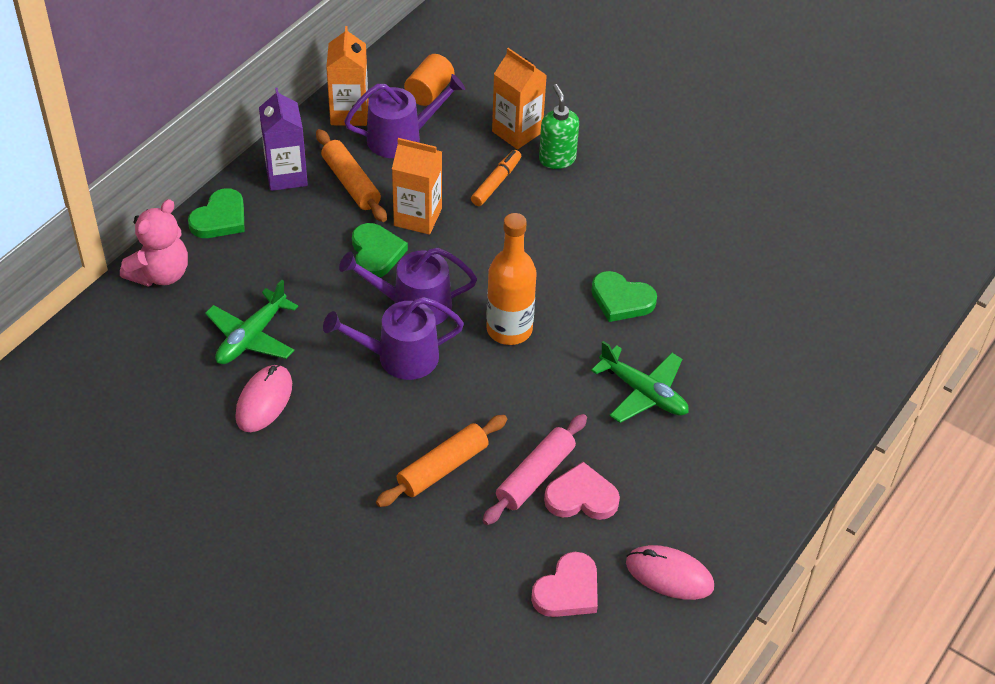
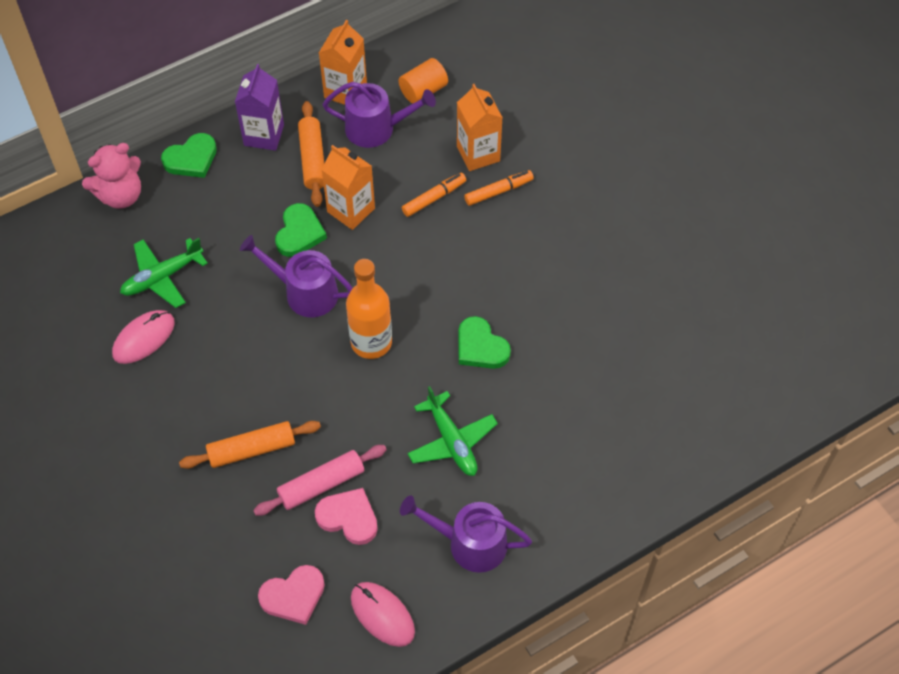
camera: 25 degrees right, 10 degrees up
purple watering can [323,297,464,380] -> purple watering can moved to [400,495,532,573]
green soap dispenser [539,84,579,169] -> orange marker [464,170,534,206]

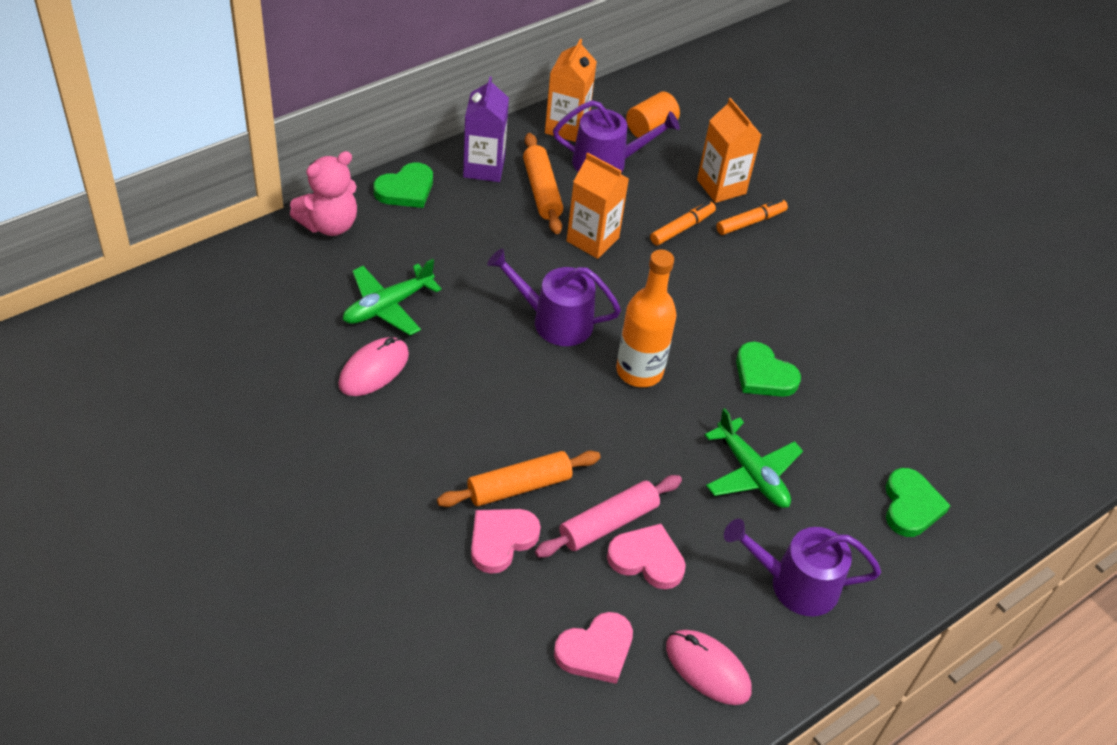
camera: 10 degrees left, 10 degrees down
green heart [275,203,327,257] -> green heart moved to [886,468,951,537]
none -> pink heart [471,509,541,574]

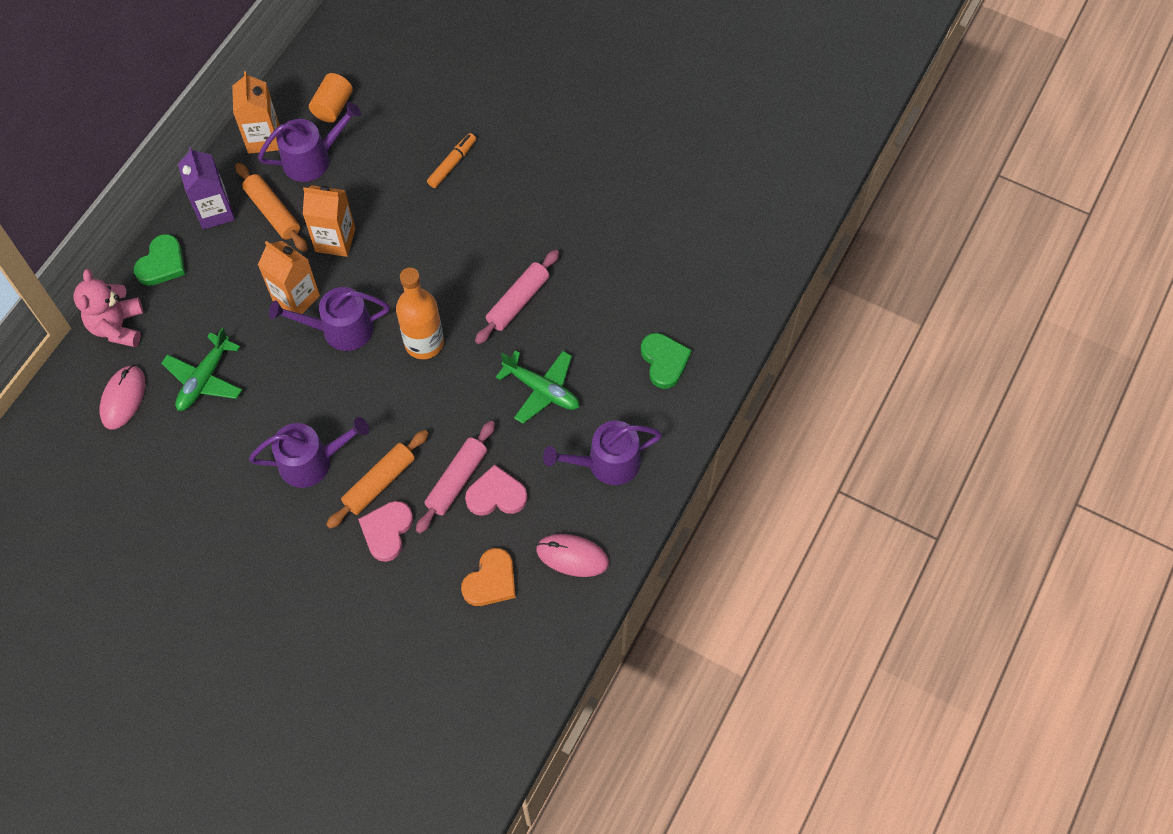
camera: 20 degrees left, 15 degrees up
pink teddy bear [290,151,357,236] -> pink teddy bear turned 150 degrees clockwise [73,269,143,347]
pink mouse [338,337,409,396] -> pink mouse moved to [100,365,145,429]
pink heart [554,612,633,684] -> orange heart [461,548,516,606]
orange marker [650,201,716,246] -> none
orange carton [697,98,761,203] -> orange carton moved to [258,241,320,314]
green heart [736,342,801,397] -> pink rolling pin [475,250,559,344]
none -> purple watering can [249,417,369,488]

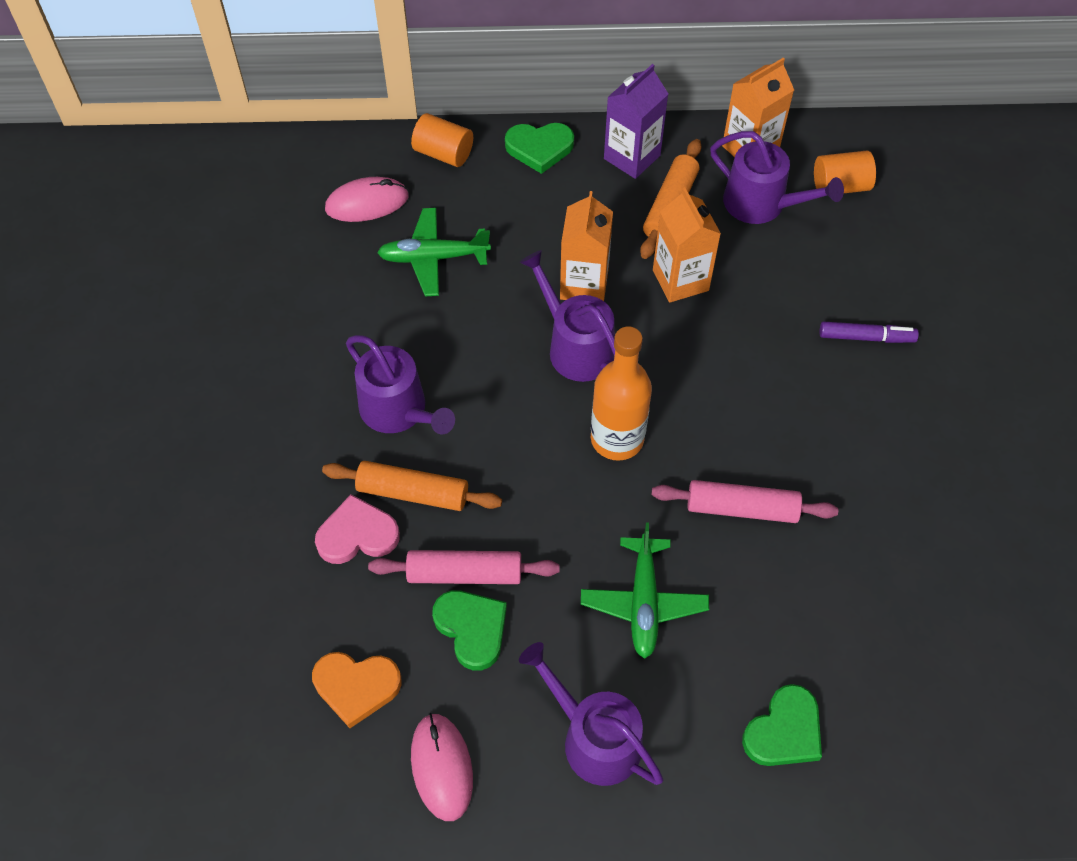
camera: 60 degrees right, 5 degrees down
pink teddy bear [73,269,143,347] -> orange cylinder [411,113,473,167]
orange marker [427,133,476,188] -> purple marker [820,321,919,343]
pink heart [465,465,528,516] -> green heart [432,590,507,671]

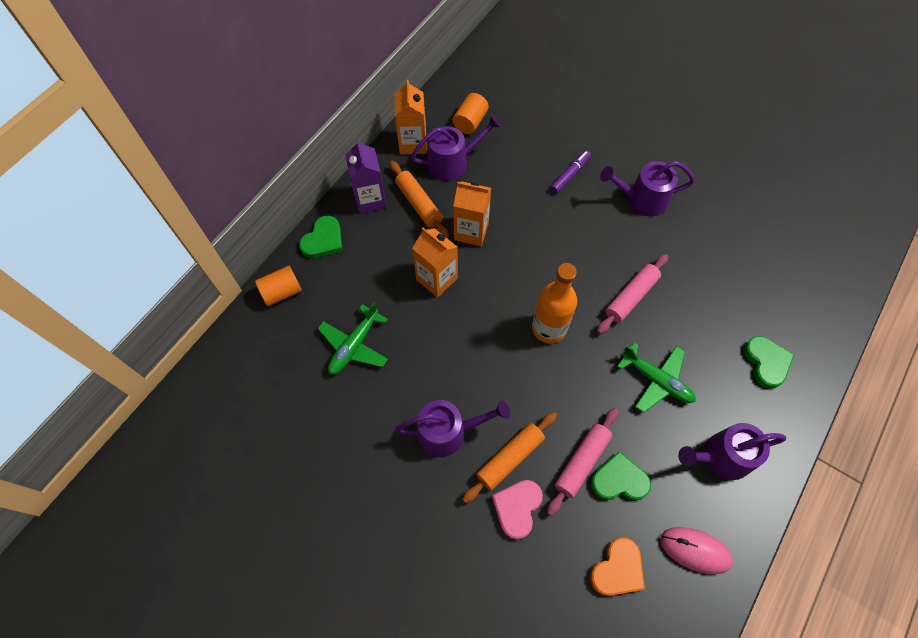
camera: 55 degrees left, 5 degrees up
pink mouse [325,177,409,222] -> none
purple watering can [520,250,615,382] -> purple watering can moved to [600,161,695,217]

